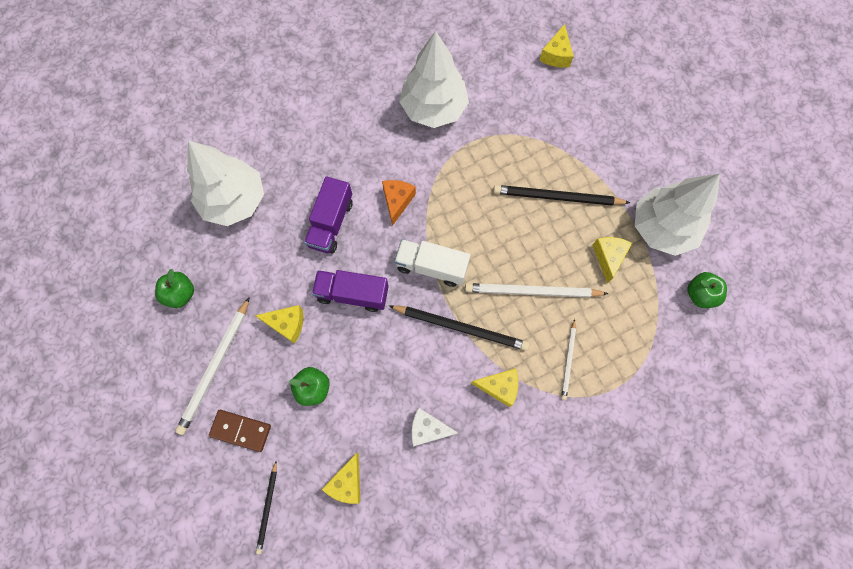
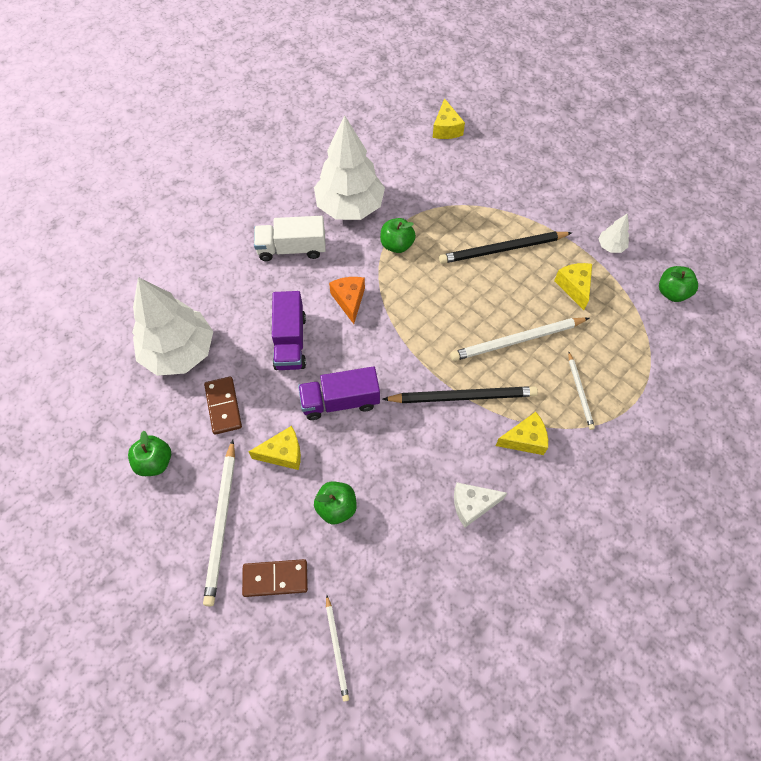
camera: 20 degrees left, 10 degrees down
black pencil [256,461,277,554] -> white pencil [326,594,349,702]
yellow cheese [322,453,360,504] -> none
white truck [394,239,470,287] -> white truck moved to [254,216,326,261]
white tree [635,174,720,256] -> white tree [598,214,629,253], size x0.42
none -> brown domino [204,376,242,435]
none -> green apple [380,218,416,253]

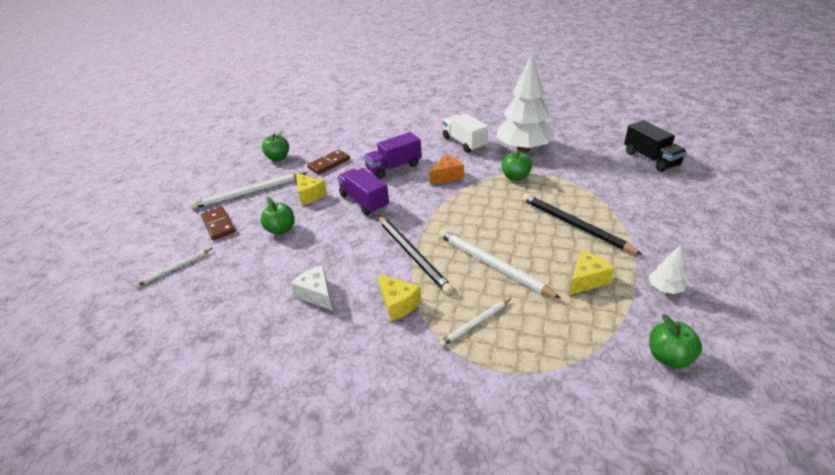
camera: 65 degrees right, 25 degrees down
white tree [132,277,213,376] -> none
yellow cheese [433,98,465,139] -> black truck [624,120,687,172]

